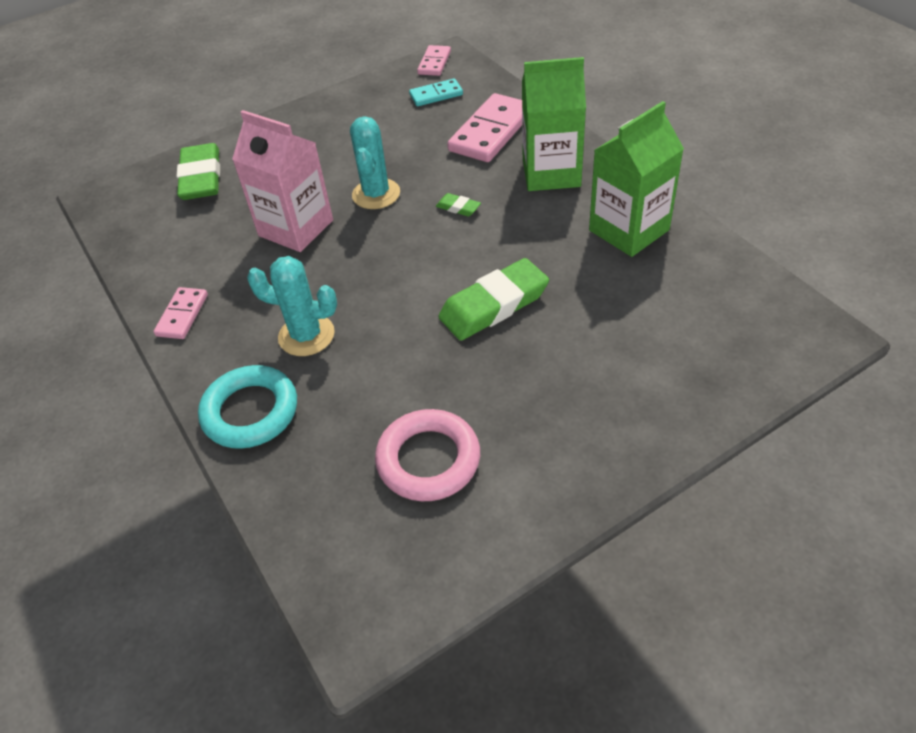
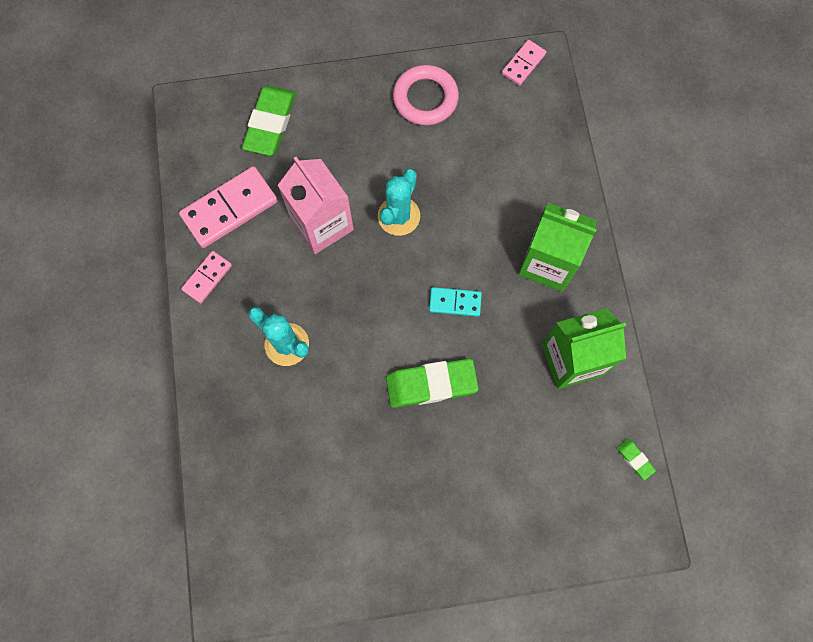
camera: 20 degrees right, 25 degrees up
turquoise ring [198,365,297,449] -> none
pink ring [375,409,480,501] -> pink ring moved to [393,65,459,126]
turquoise domino [409,78,463,106] -> turquoise domino moved to [429,287,482,317]
green eraser [436,193,481,216] -> green eraser moved to [616,439,656,480]
pink domino [447,93,522,162] -> pink domino moved to [179,166,278,248]

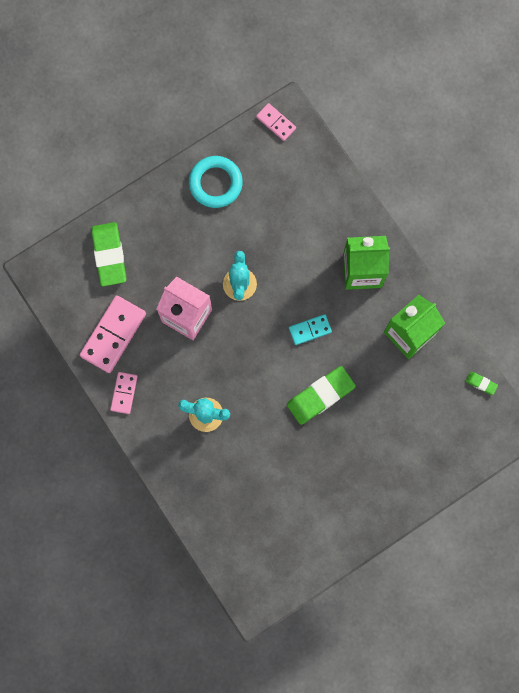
camera: 25 degrees left, 5 degrees up
pink ring [393,65,459,126] -> turquoise ring [189,156,243,208]
pink domino [502,40,546,86] -> pink domino turned 60 degrees counterclockwise [256,103,296,141]

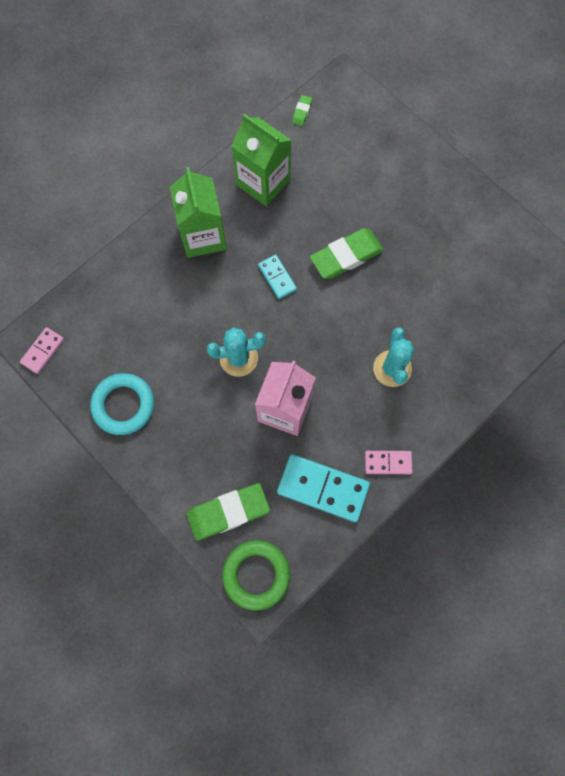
camera: 100 degrees left, 5 degrees down
pink domino [80,295,146,373] -> turquoise domino [277,454,370,522]
green eraser [287,366,356,425] -> green eraser turned 75 degrees counterclockwise [310,228,384,279]
none -> green ring [222,540,290,610]

